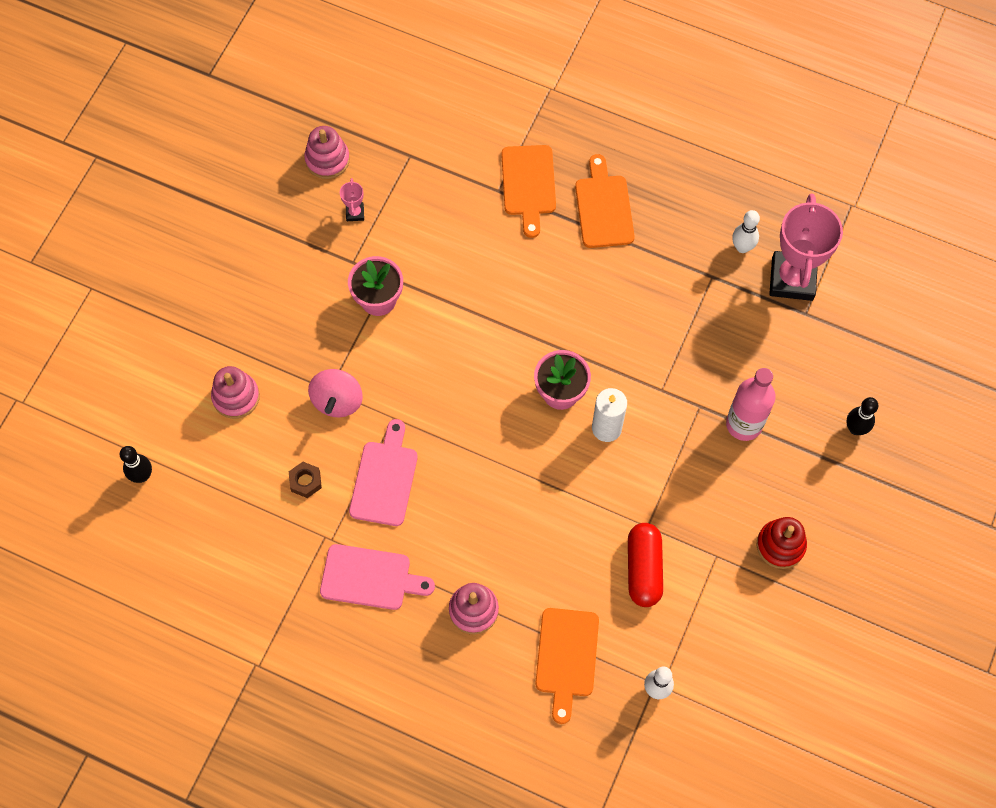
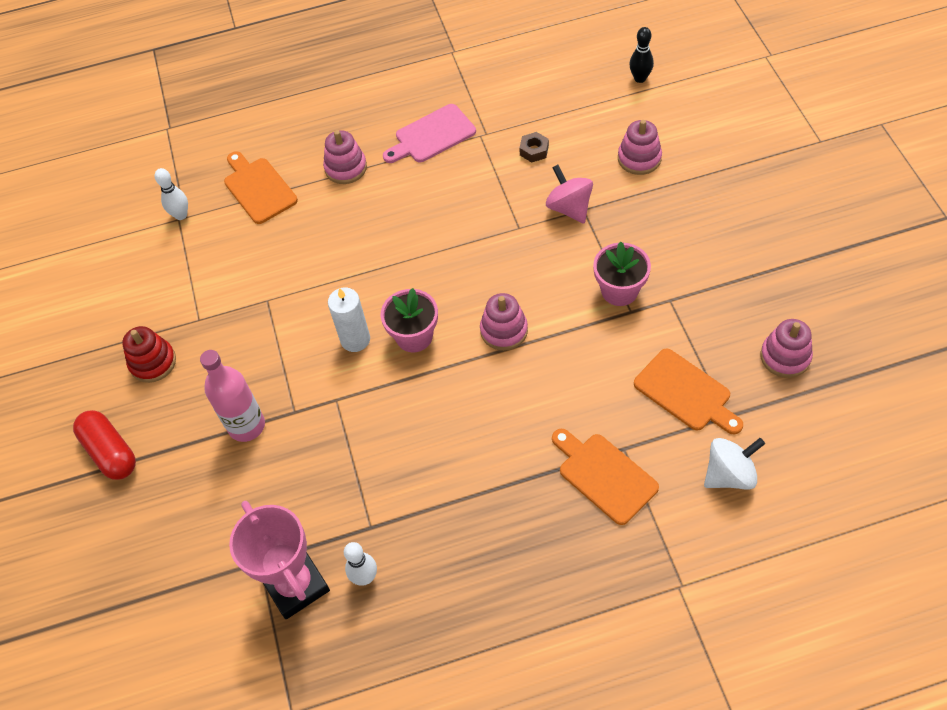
camera: 145 degrees right, 10 degrees down
pink trophy [340,178,364,221] -> none
pink cutting board [349,419,418,526] -> none
orange cutting board [575,154,635,248] -> orange cutting board moved to [634,349,743,435]
red capsule [628,523,663,607] -> red capsule moved to [73,410,136,480]
black bowling pin [847,397,878,435] -> none
none -> pink stacking toy [480,293,528,351]
none -> white spinning top [704,438,765,490]

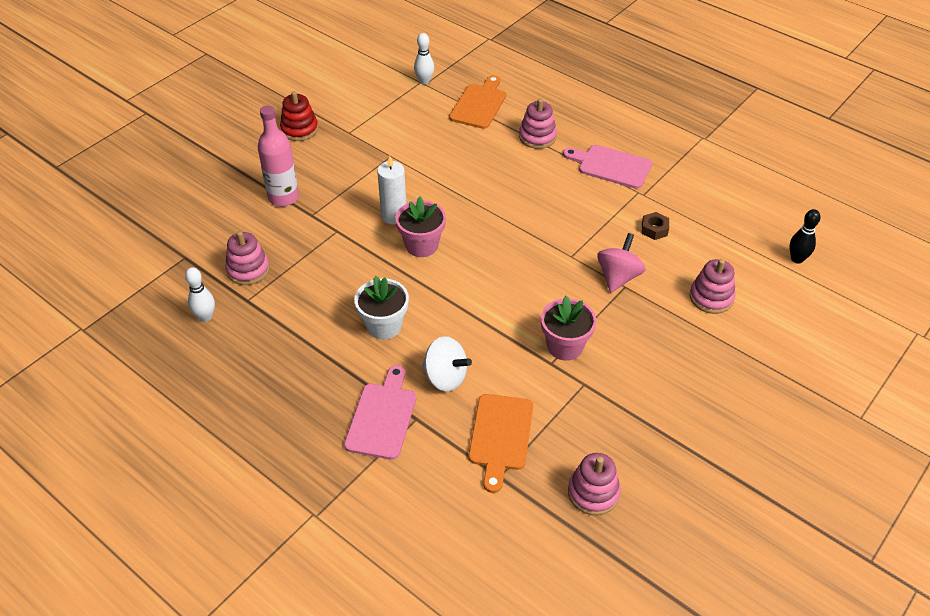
camera: 50 degrees right, 10 degrees down
red capsule [73,410,136,480] -> none
pink trophy [229,501,330,619] -> none
pink stacking toy [480,293,528,351] -> pink stacking toy moved to [225,231,270,285]
orange cutting board [552,429,659,525] -> pink cutting board [344,365,416,460]
white spinning top [704,438,765,490] -> white spinning top moved to [422,336,472,391]
none -> white flower pot [354,276,409,340]

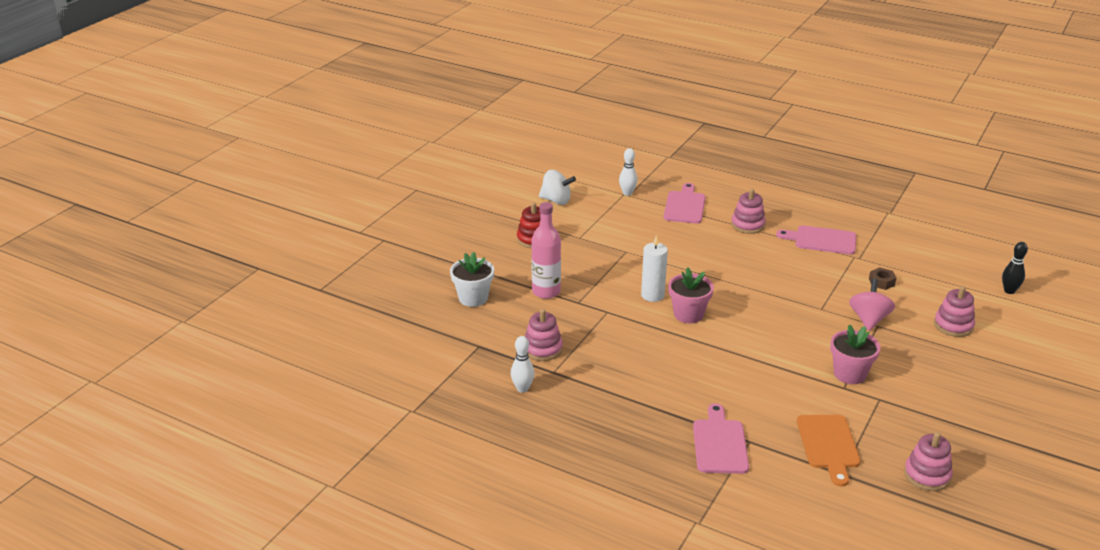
camera: 10 degrees left, 15 degrees down
white flower pot [354,276,409,340] -> white flower pot moved to [450,252,494,307]
white spinning top [422,336,472,391] -> white spinning top moved to [539,170,576,205]
orange cutting board [449,75,506,129] -> pink cutting board [663,183,706,224]

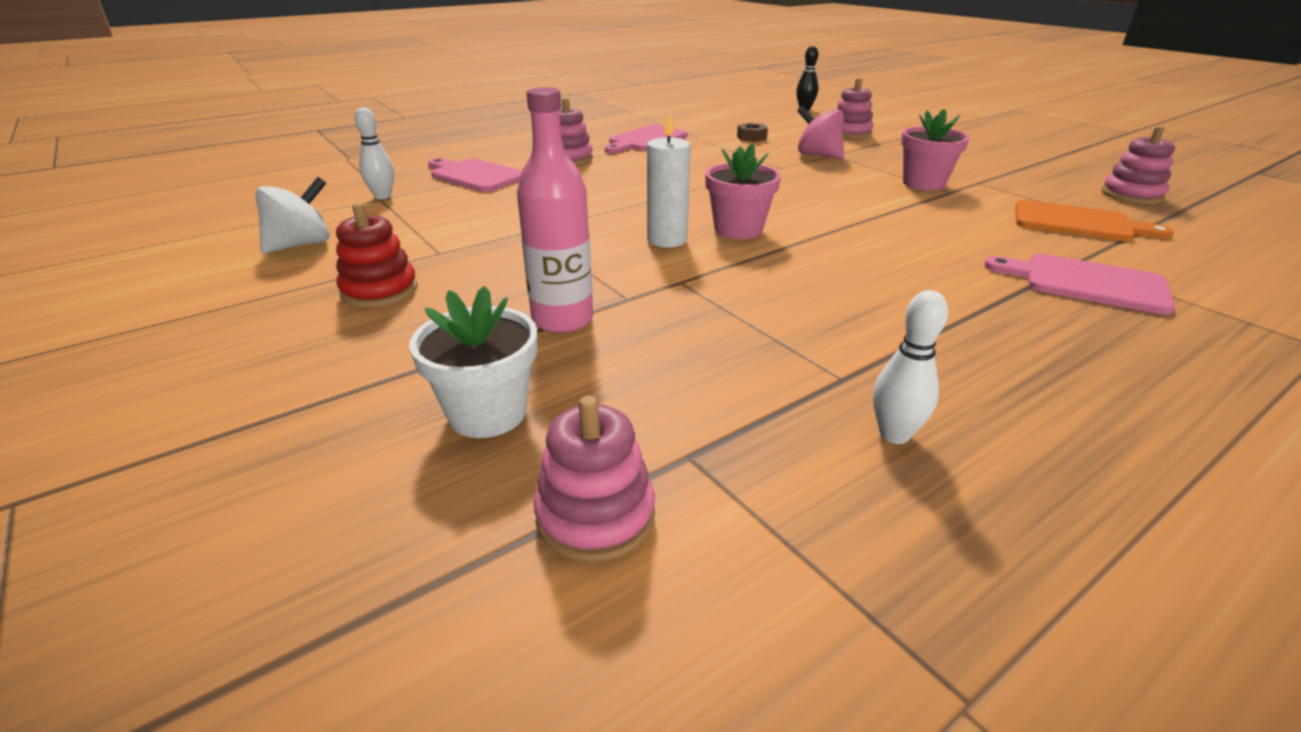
camera: 65 degrees left, 0 degrees up
pink stacking toy [525,309,563,361] -> pink stacking toy moved to [534,396,655,562]

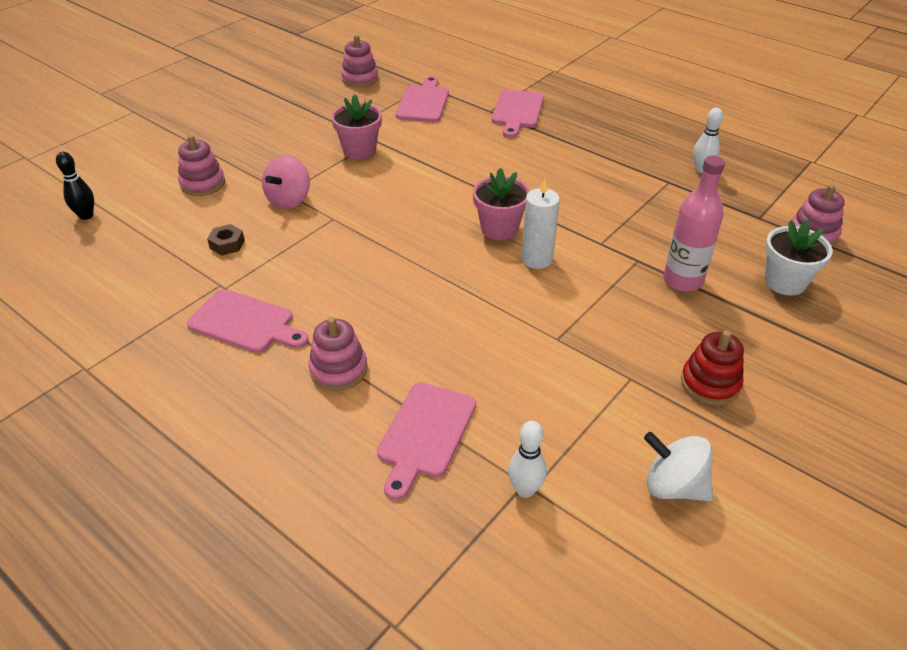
camera: 105 degrees left, 10 degrees up
orange cutting board [1015,200,1174,242] -> pink cutting board [396,76,449,122]

